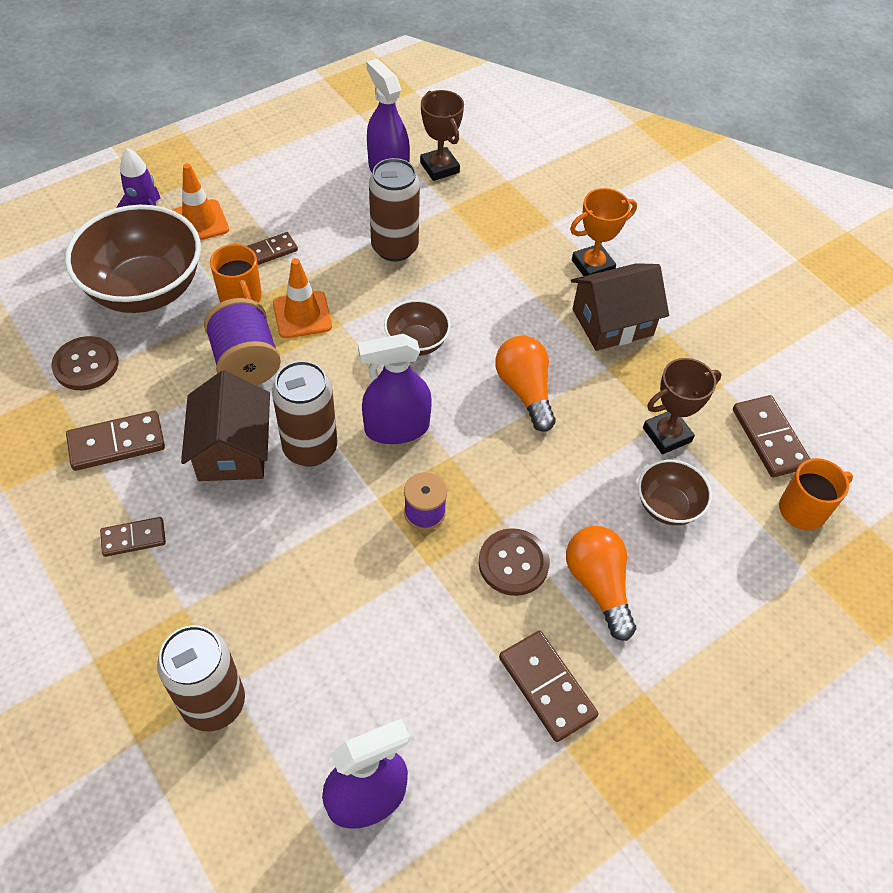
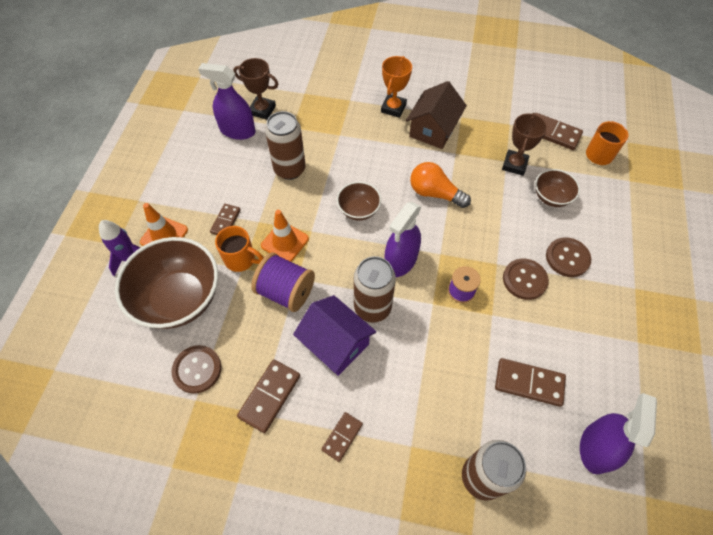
camera: 40 degrees left, 5 degrees up
brown house [181,371,270,481] -> purple house [293,295,376,376]
brown domino [499,631,598,742] -> brown domino moved to [495,358,566,407]
orange light bulb [566,526,636,641] -> brown button [546,237,591,277]

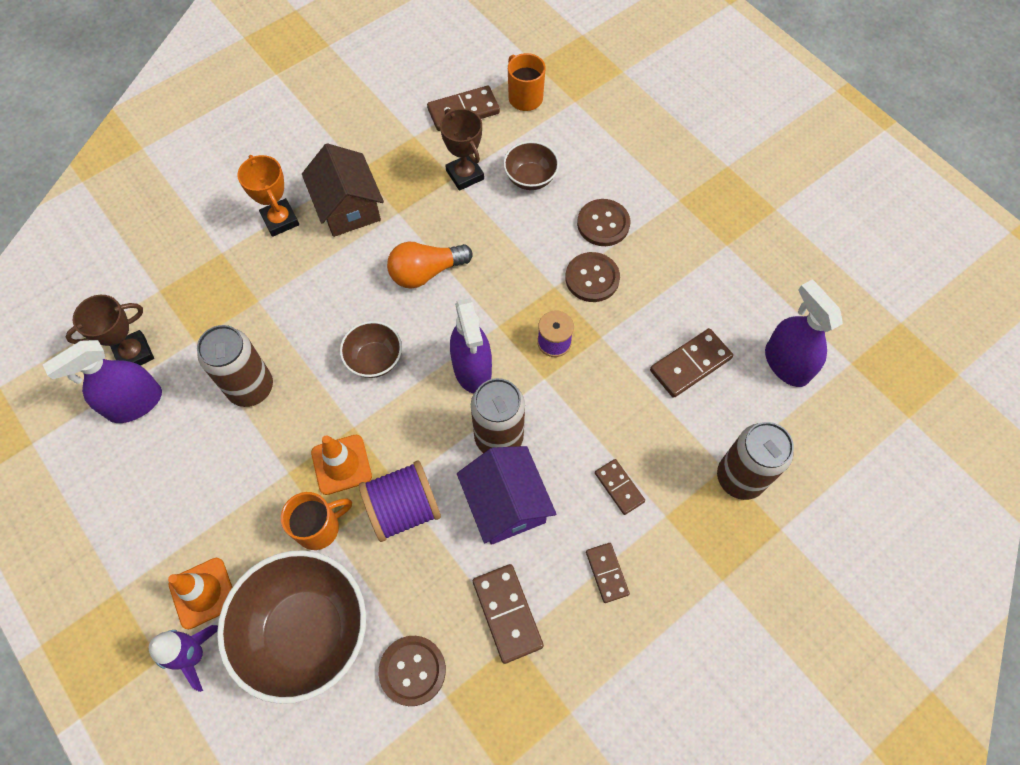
camera: 50 degrees left, 5 degrees up
brown domino [210,204,241,235] -> brown domino moved to [595,459,645,515]
purple house [293,295,376,376] -> purple house turned 75 degrees clockwise [457,446,556,545]

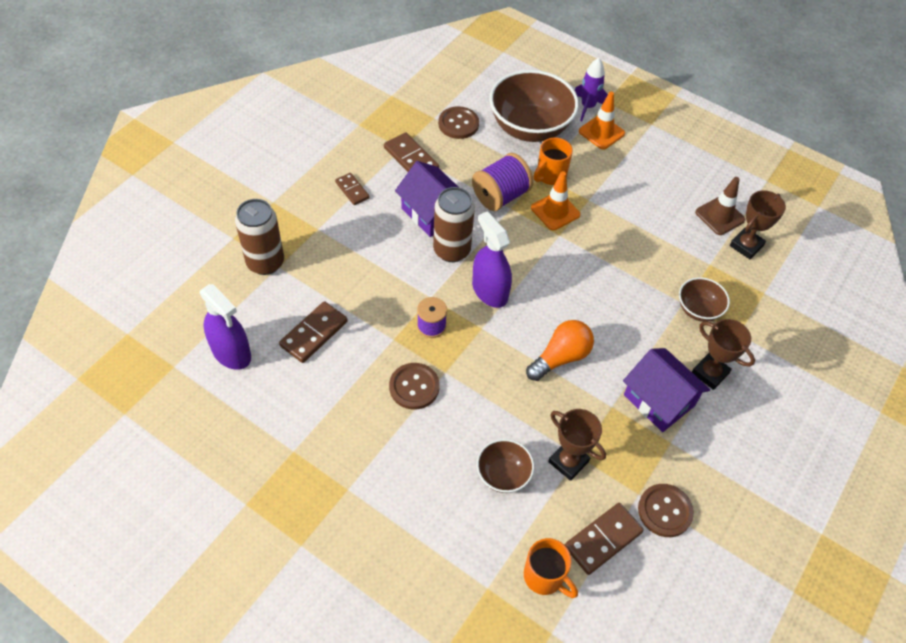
camera: 160 degrees right, 10 degrees down
purple spray bottle [43,340,162,423] -> brown traffic cone [695,177,746,235]
brown can [197,325,273,407] -> none
orange trophy [237,155,299,237] -> brown trophy [692,319,755,390]
brown house [302,143,384,237] -> purple house [623,348,710,432]
brown bowl [340,321,402,378] -> brown bowl moved to [679,277,730,322]
brown button [577,199,630,246] -> brown button moved to [638,484,694,537]
brown domino [595,459,645,515] -> none

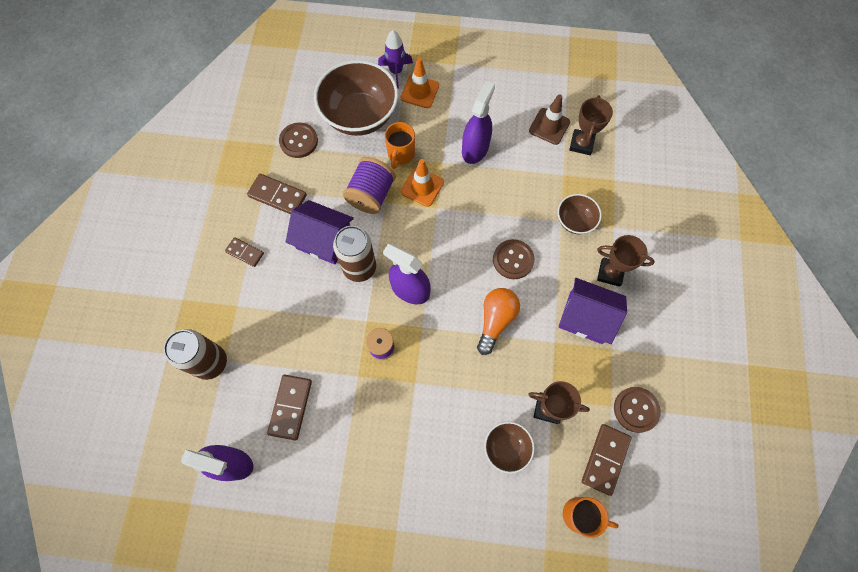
camera: 25 degrees left, 15 degrees up
brown button [389,363,440,410] -> brown button moved to [493,239,535,279]
none -> purple spray bottle [462,81,495,164]

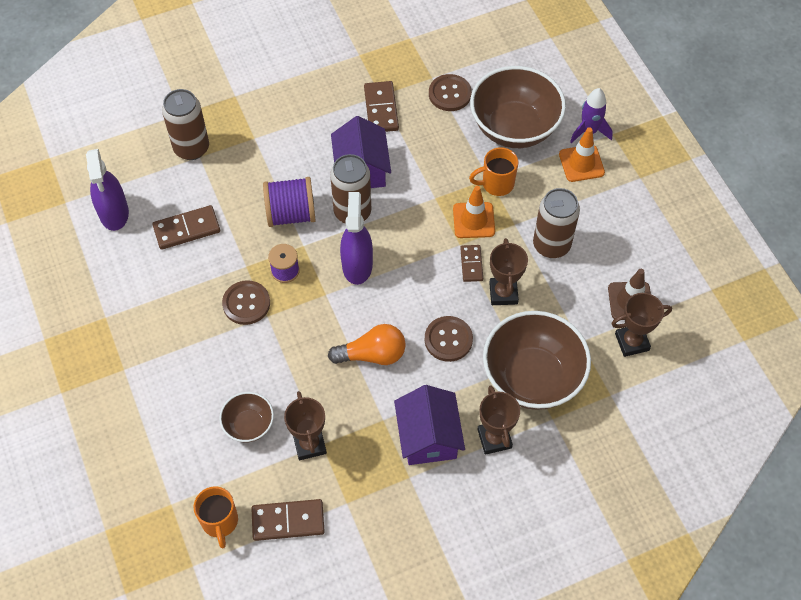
camera: 60 degrees right, 10 degrees down
brown domino [225,237,264,267] -> brown domino moved to [460,245,483,282]
purple spool [343,157,396,214] -> purple spool moved to [263,177,316,227]
purple spray bottle [462,81,495,164] -> brown can [533,188,580,258]
brown bowl [558,194,602,234] -> brown bowl [483,311,591,410], size x2.00
brown button [614,387,661,433] -> brown button moved to [222,280,270,325]
none -> brown trophy [489,238,528,305]

